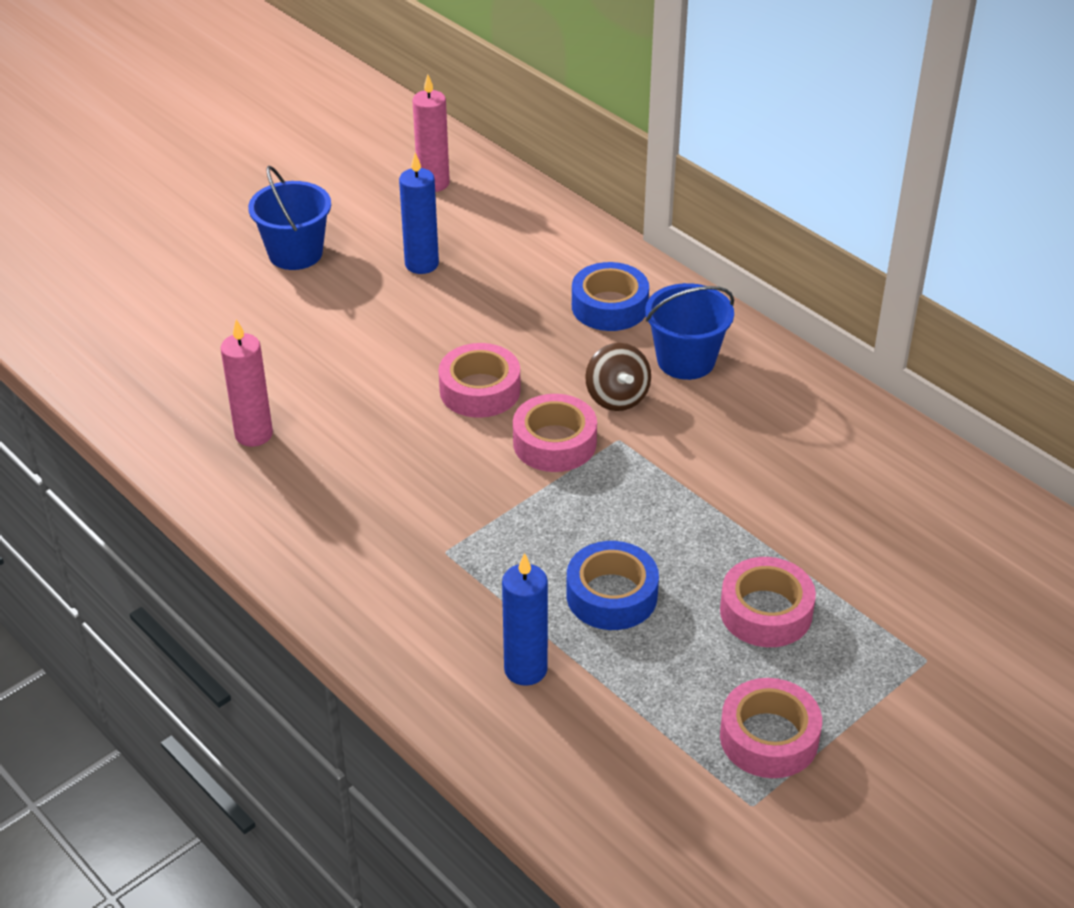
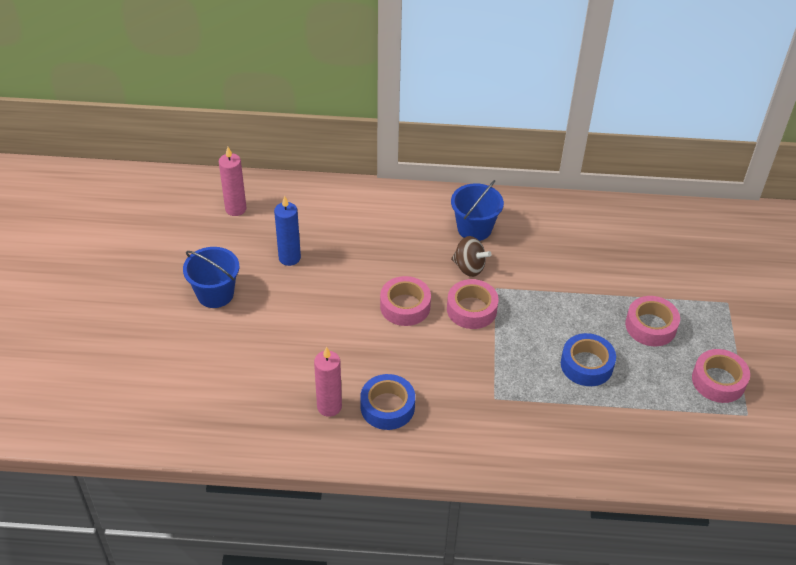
camera: 45 degrees left, 5 degrees up
blue candle [502,553,548,686] -> none
blue tape [572,262,649,331] -> blue tape moved to [360,374,415,430]

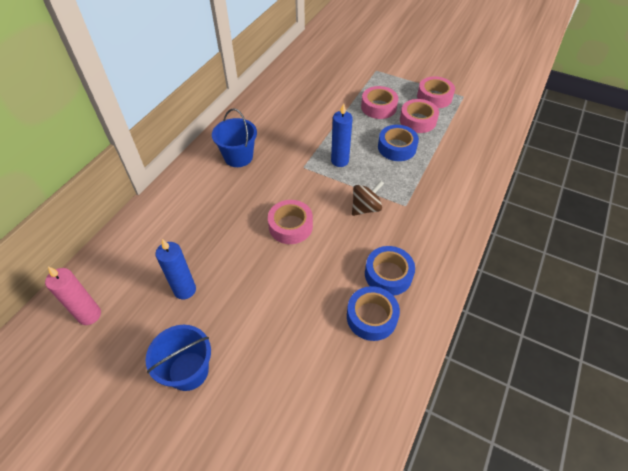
camera: 65 degrees left, 5 degrees up
pink candle [314,347,342,417] -> blue tape [347,286,400,341]
pink tape [447,279,499,329] -> pink tape moved to [400,99,439,133]
brown spinning top [451,236,491,277] -> brown spinning top moved to [352,180,384,216]
none -> blue candle [331,103,353,167]

